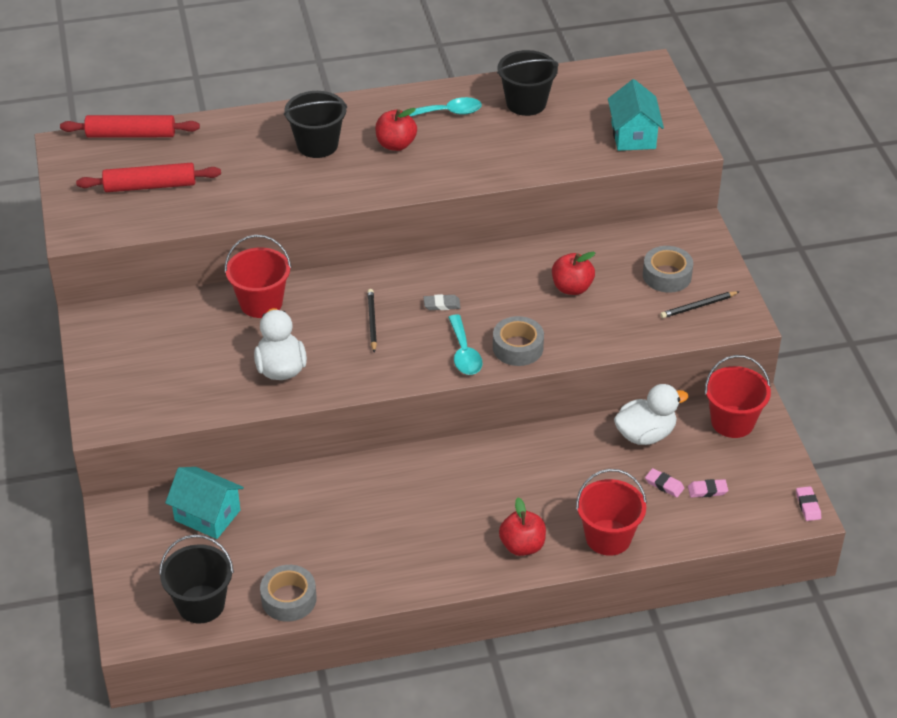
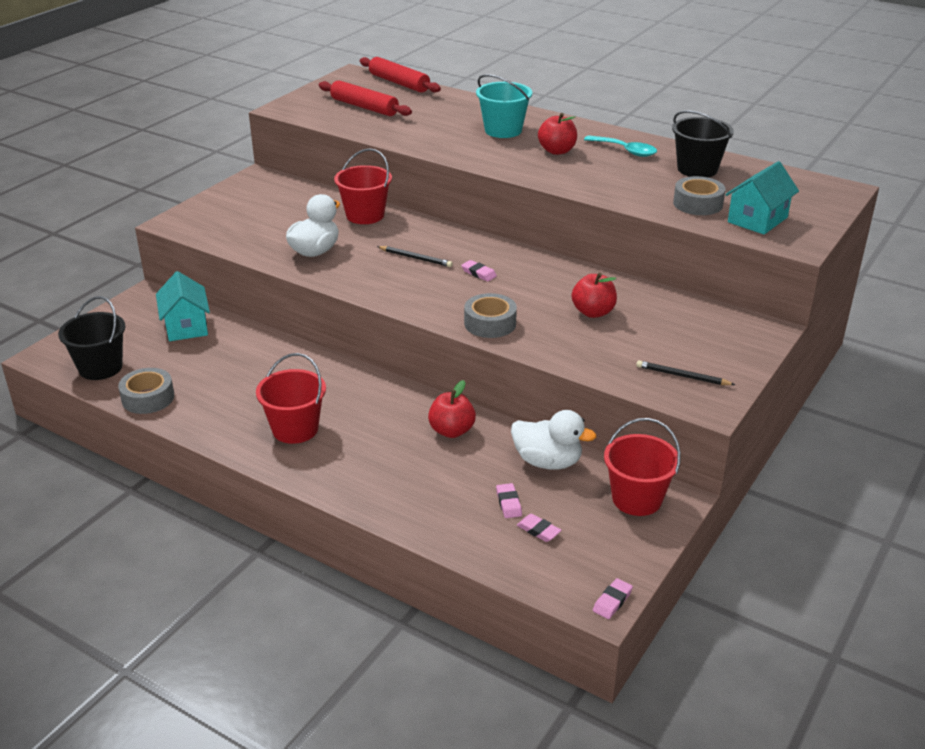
camera: 45 degrees right, 10 degrees down
black bucket [284,91,347,158] -> turquoise bucket [476,74,532,138]
black pencil [367,289,377,353] -> black pencil turned 75 degrees clockwise [377,246,453,267]
grey eraser [423,294,460,310] -> pink eraser [461,260,497,282]
turquoise spoon [448,314,483,375] -> none
red apple [499,497,546,556] -> red apple moved to [428,380,476,438]
red bucket [576,469,647,556] -> red bucket moved to [256,353,326,444]
grey tape [643,246,693,293] -> grey tape moved to [673,176,726,215]

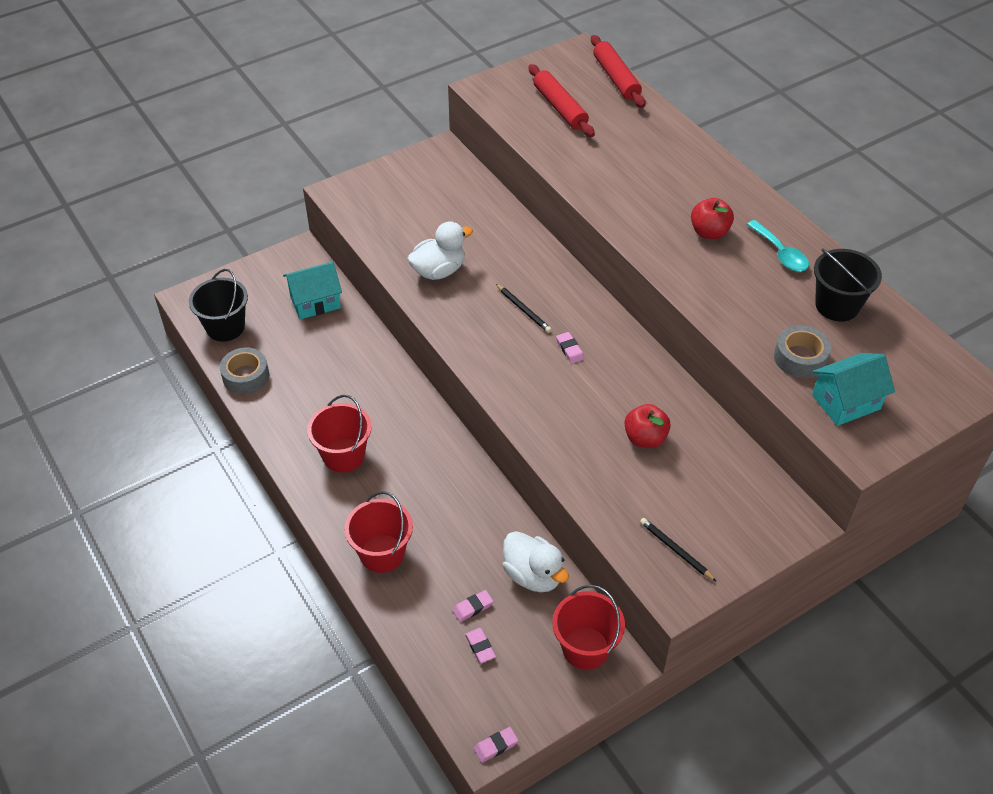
camera: 25 degrees right, 15 degrees up
turquoise house [156,271,210,341] -> turquoise house turned 60 degrees clockwise [283,262,342,319]
red bucket [334,148,392,224] -> red bucket moved to [344,491,413,573]
red apple [428,380,476,438] -> none
grey tape [464,293,517,338] -> none
turquoise bucket [476,74,532,138] -> none
pink eraser [496,483,522,518] -> pink eraser turned 45 degrees clockwise [452,590,493,622]

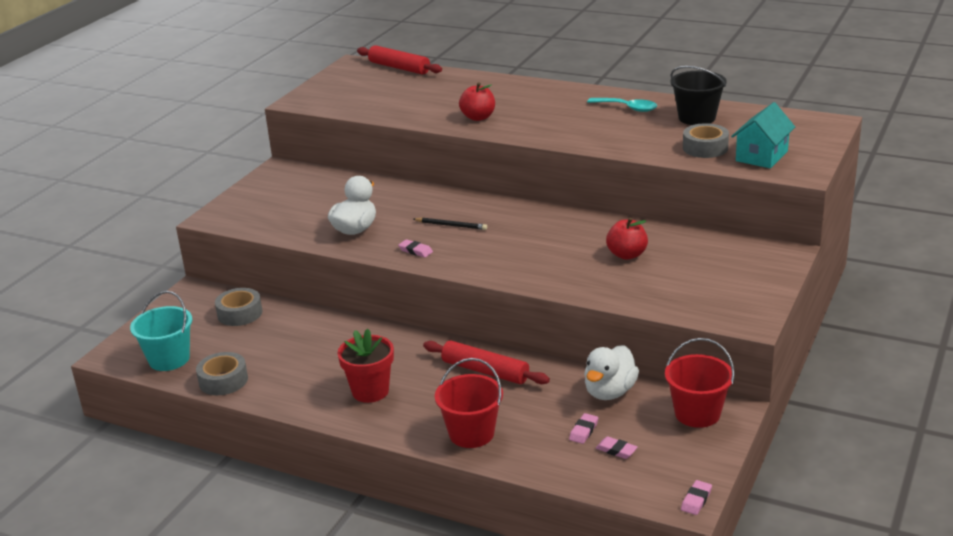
camera: 30 degrees left, 20 degrees down
black bucket [189,269,248,342] -> turquoise bucket [130,291,192,371]
turquoise house [283,262,342,319] -> grey tape [215,288,262,326]
red bucket [307,395,372,473] -> red flower pot [337,329,394,403]
white duck [503,531,569,592] -> white duck turned 105 degrees clockwise [584,345,639,400]
red rolling pin [528,64,595,137] -> red rolling pin moved to [423,340,550,384]
pink eraser [556,332,584,364] -> pink eraser moved to [398,239,433,257]
black pencil [640,518,717,582] -> none
red apple [691,198,734,239] -> red apple moved to [459,82,495,121]

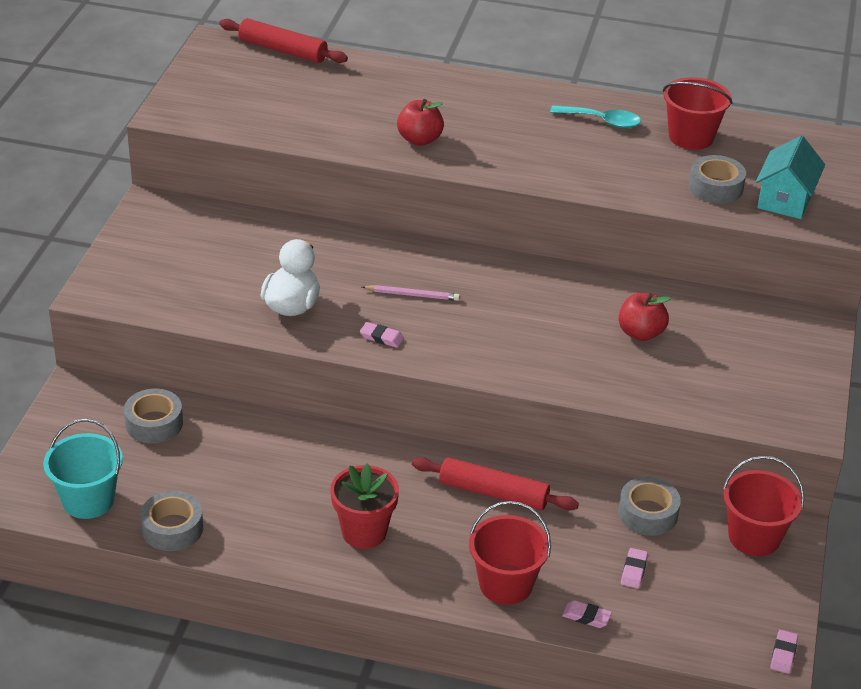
camera: 15 degrees left, 10 degrees up
black pencil [413,217,487,230] -> pink pencil [362,285,460,301]
white duck [584,345,639,400] -> grey tape [618,477,681,536]
pink eraser [596,436,638,459] -> pink eraser moved to [562,600,612,628]
black bucket [670,66,727,125] -> red bucket [663,77,733,150]

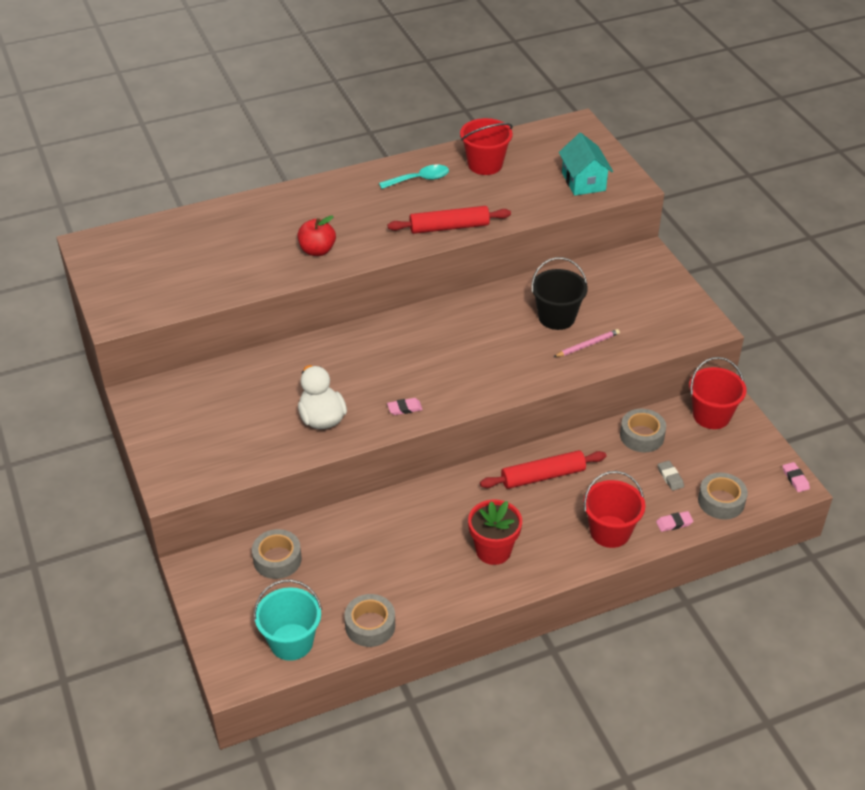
camera: 35 degrees left, 5 degrees up
red rolling pin [219,18,348,63] -> red rolling pin moved to [387,206,511,234]
pink pencil [362,285,460,301] -> pink pencil moved to [554,329,620,357]
red apple [619,293,671,341] -> black bucket [531,257,588,330]
pink eraser [621,548,648,589] -> grey eraser [658,461,684,491]
grey tape [689,155,746,204] -> grey tape moved to [698,473,748,519]

